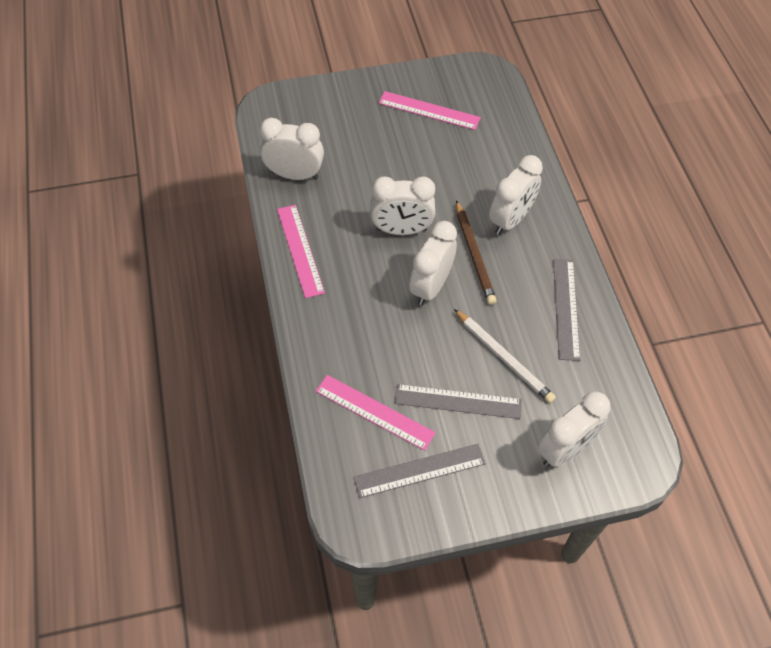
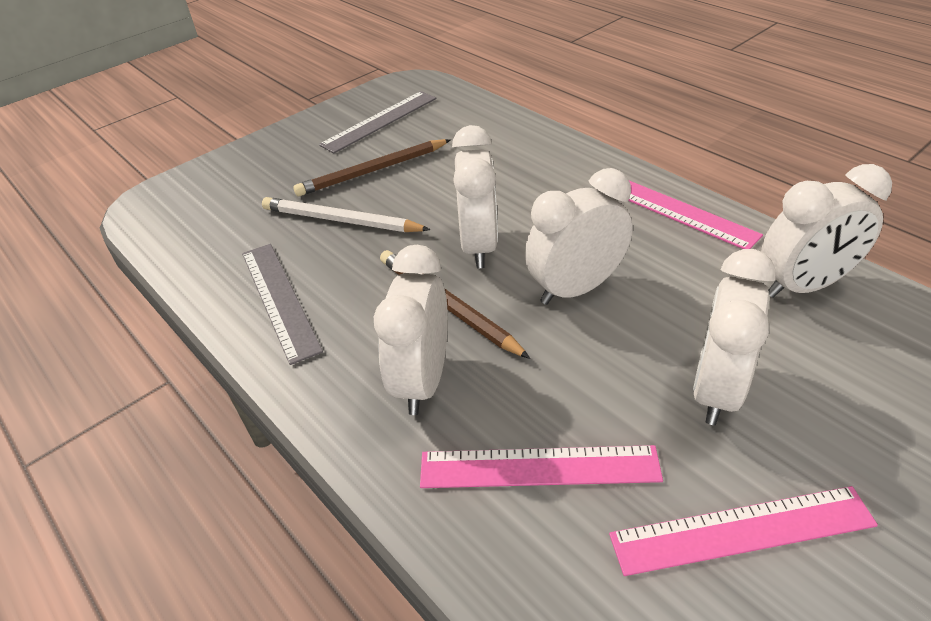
camera: 155 degrees right, 15 degrees down
pink ruler [316,375,436,451] -> pink ruler moved to [420,445,663,488]
grey ruler [395,384,522,419] -> brown pencil [293,139,451,196]
white clock [538,391,610,467] -> white clock moved to [693,249,776,425]

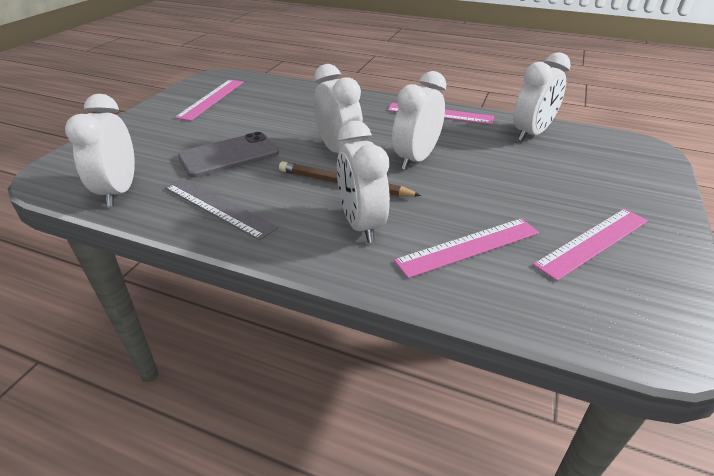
camera: 30 degrees left, 5 degrees down
white pencil [262,197,431,232] -> grey phone [178,132,279,178]
brown pencil [293,139,451,196] -> none
grey ruler [319,91,436,153] -> pink ruler [175,80,243,121]
white clock [693,249,776,425] -> white clock moved to [65,94,135,206]

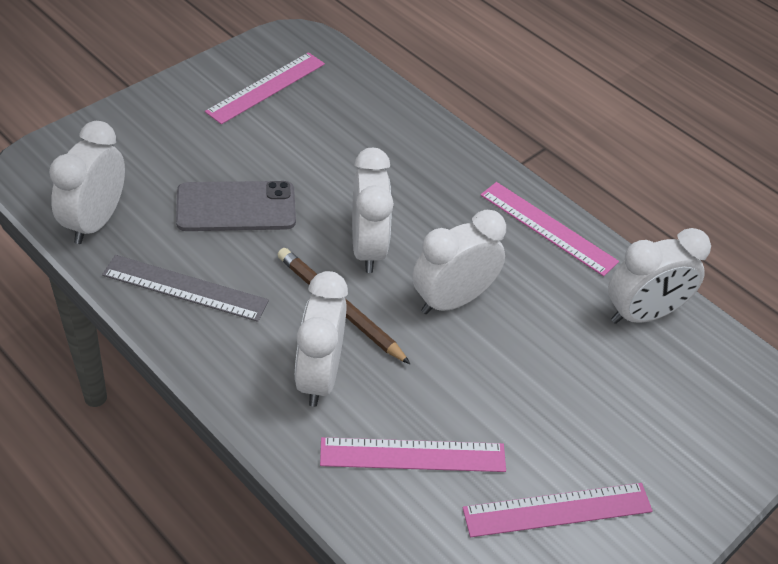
camera: 20 degrees right, 10 degrees up
grey ruler [165,178,278,241] -> grey ruler turned 45 degrees counterclockwise [102,255,269,322]

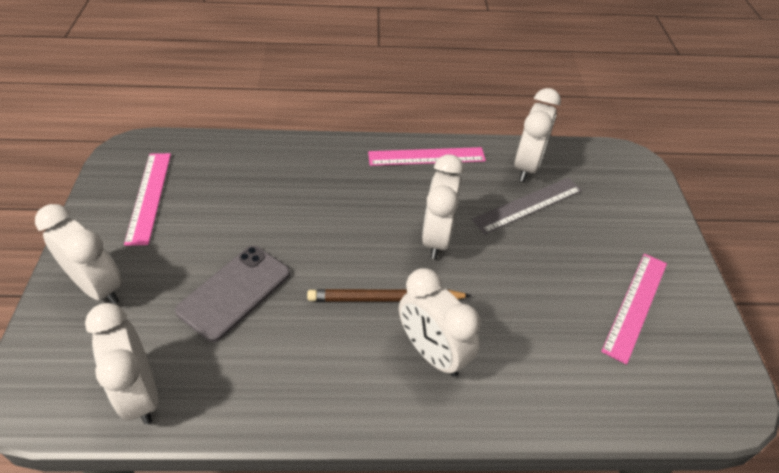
camera: 45 degrees left, 0 degrees up
grey ruler [102,255,269,322] -> grey ruler moved to [472,178,582,234]
pink ruler [320,437,506,472] -> none
white clock [352,148,394,273] -> white clock moved to [35,204,122,304]

